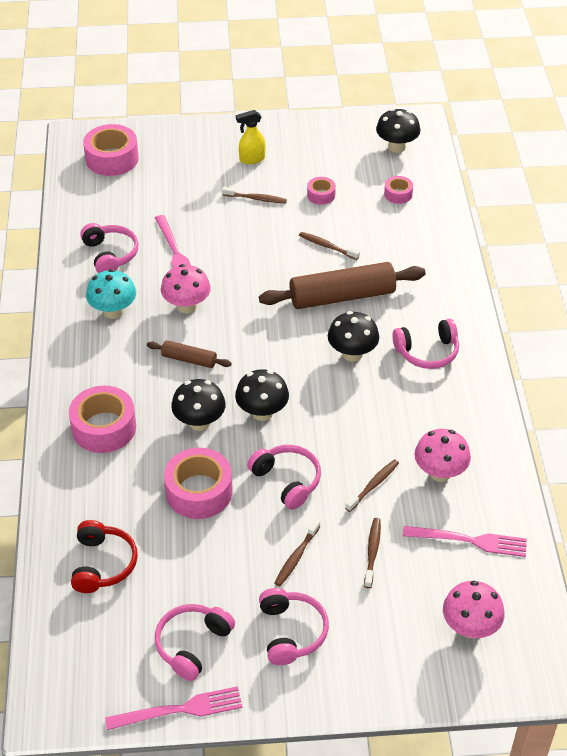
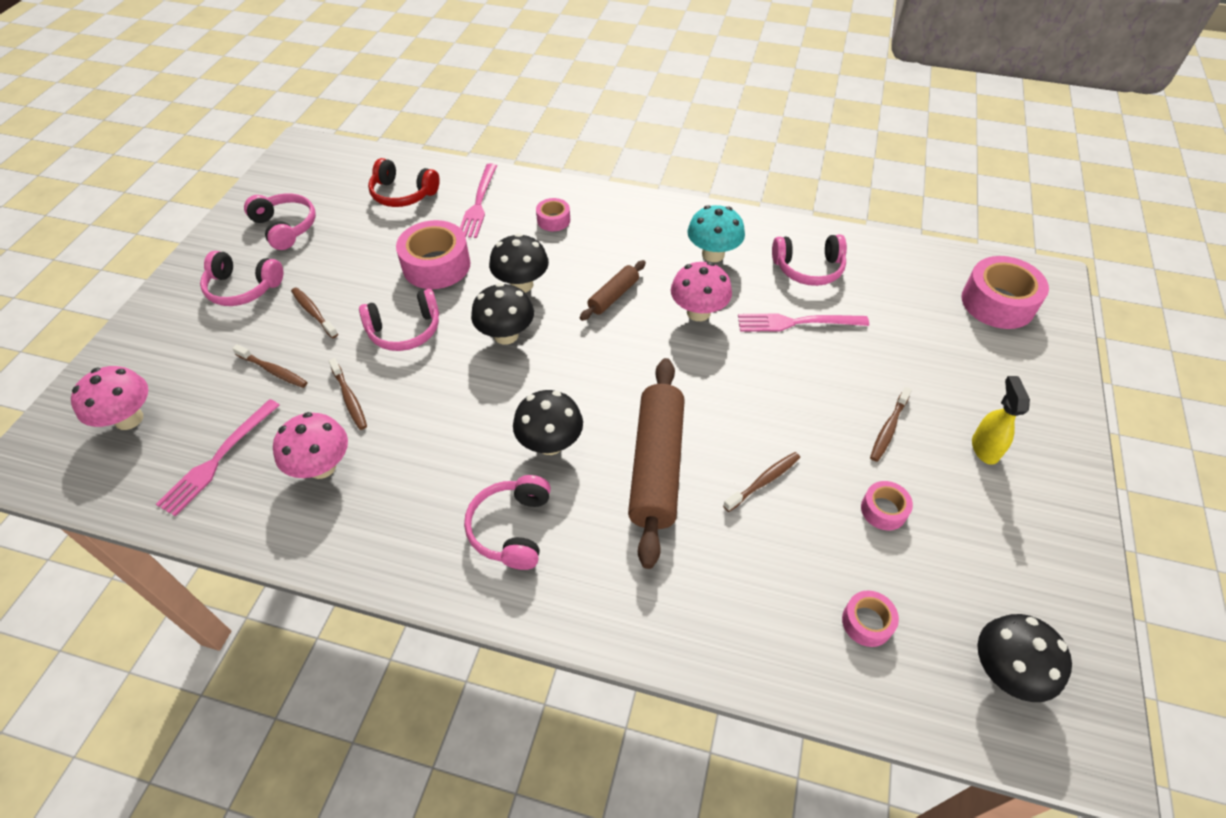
camera: 110 degrees right, 5 degrees up
pink tape [69,386,136,453] -> pink tape [536,198,570,231], size x0.52
pink fork [105,686,242,730] -> pink fork moved to [460,163,497,238]

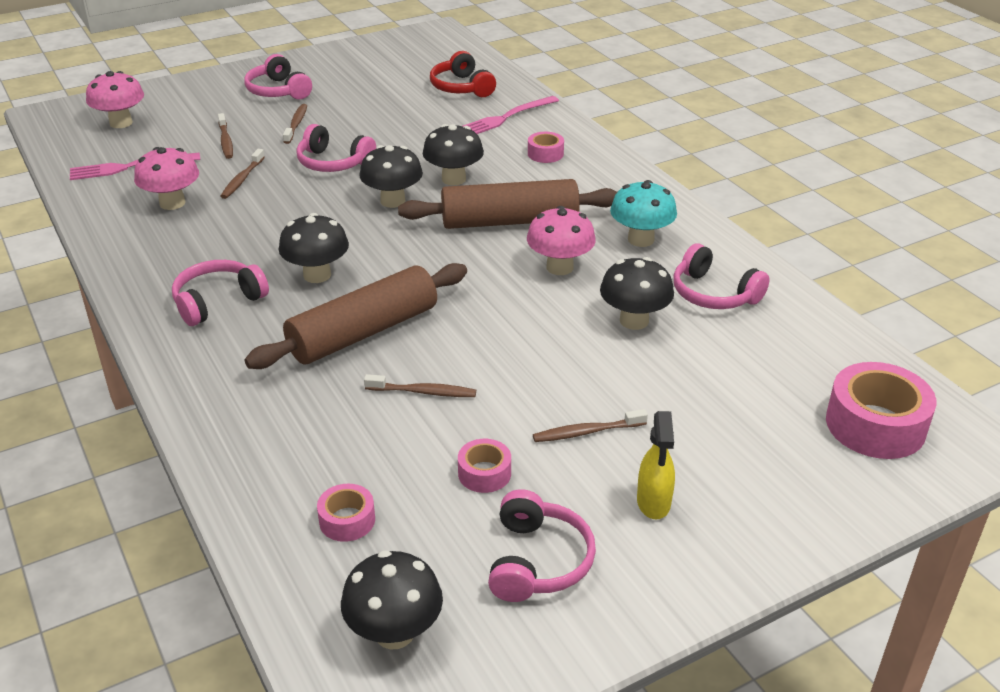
camera: 45 degrees right, 15 degrees down
pink headphones [244,193,316,250] -> pink headphones moved to [488,489,596,602]
pink tape [396,220,471,289] -> none
brown rolling pin [580,260,646,321] -> brown rolling pin [398,179,617,229], size x1.99
pink fork [738,314,869,331] -> black mushroom [600,257,674,330]
yellow spray bottle [972,376,1030,465] -> yellow spray bottle turned 135 degrees clockwise [637,411,675,519]

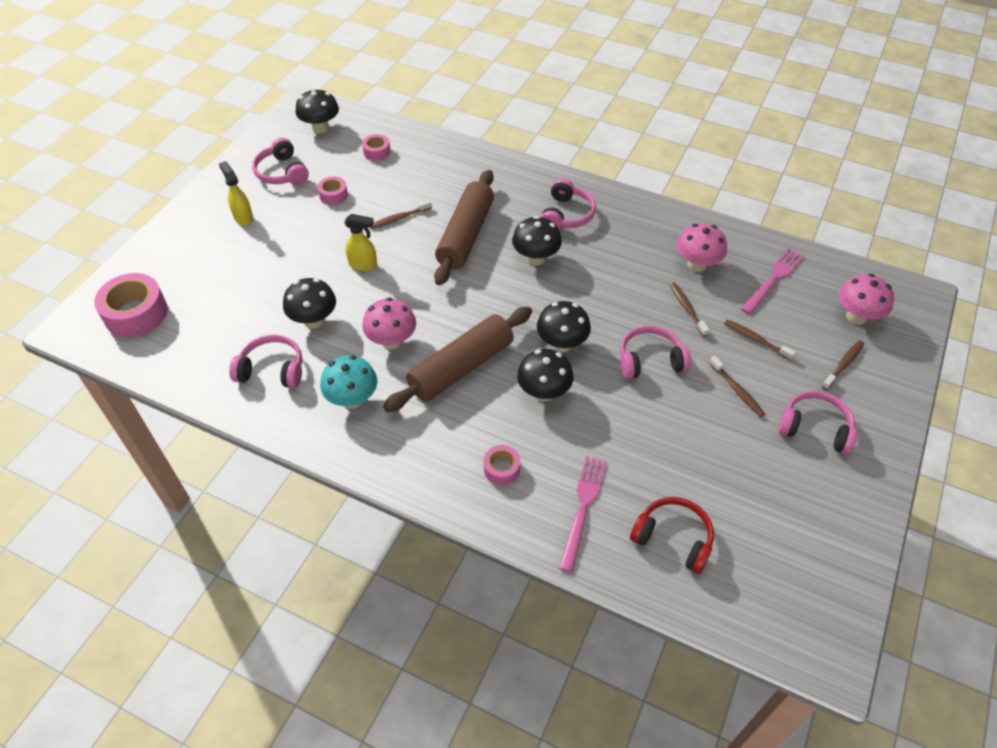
camera: 145 degrees right, 15 degrees up
brown toothbrush [533,409,648,442] -> brown toothbrush moved to [822,340,864,390]
none -> yellow spray bottle [344,214,377,271]

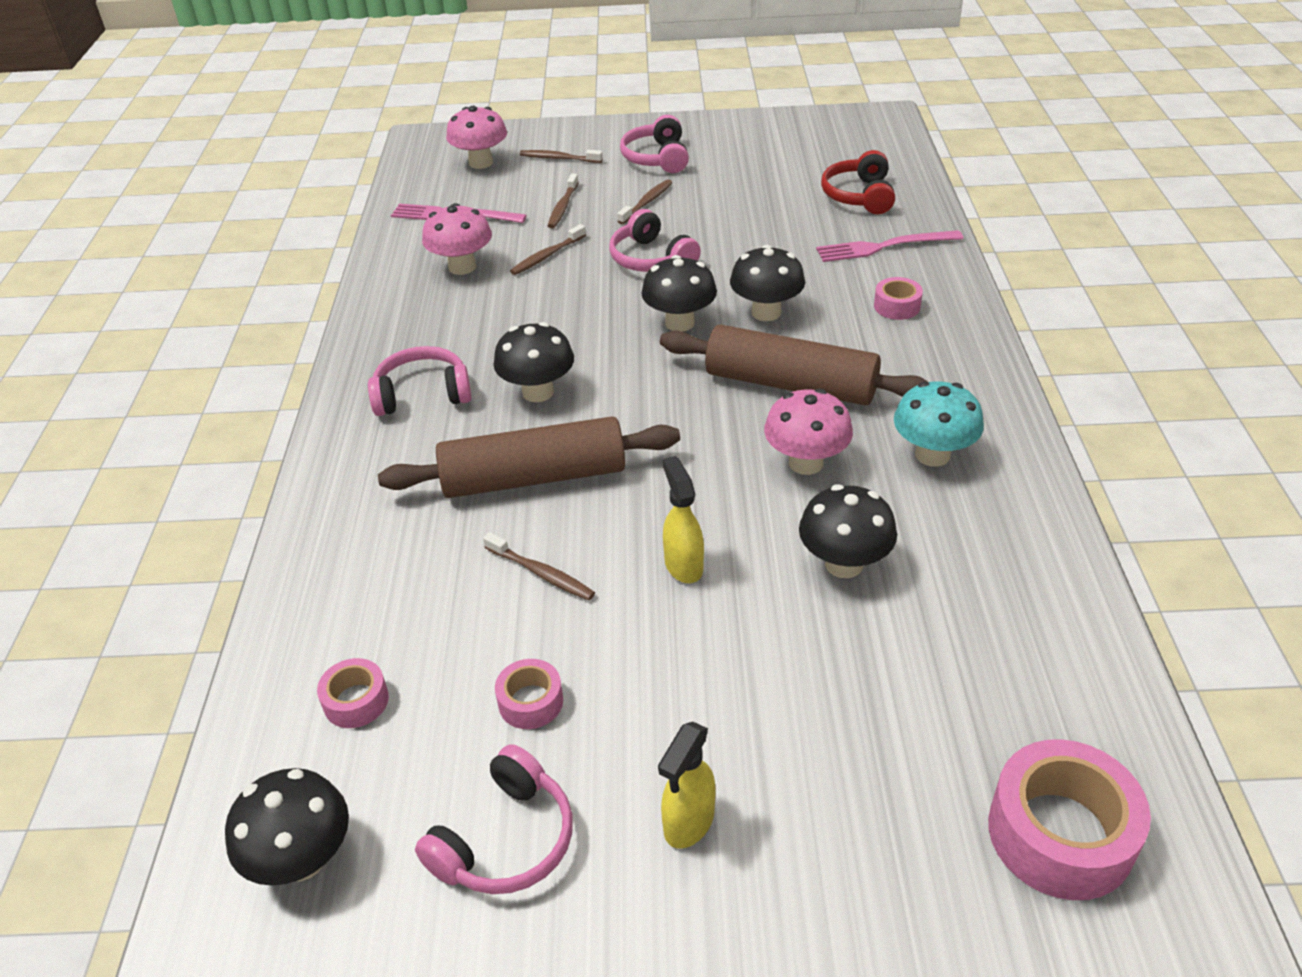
camera: 115 degrees left, 10 degrees down
pink headphones [229,335,302,388] -> none

